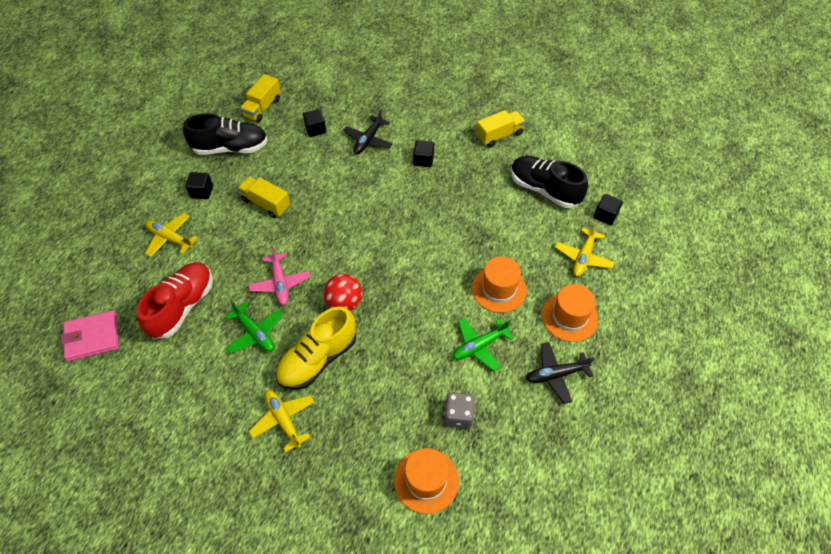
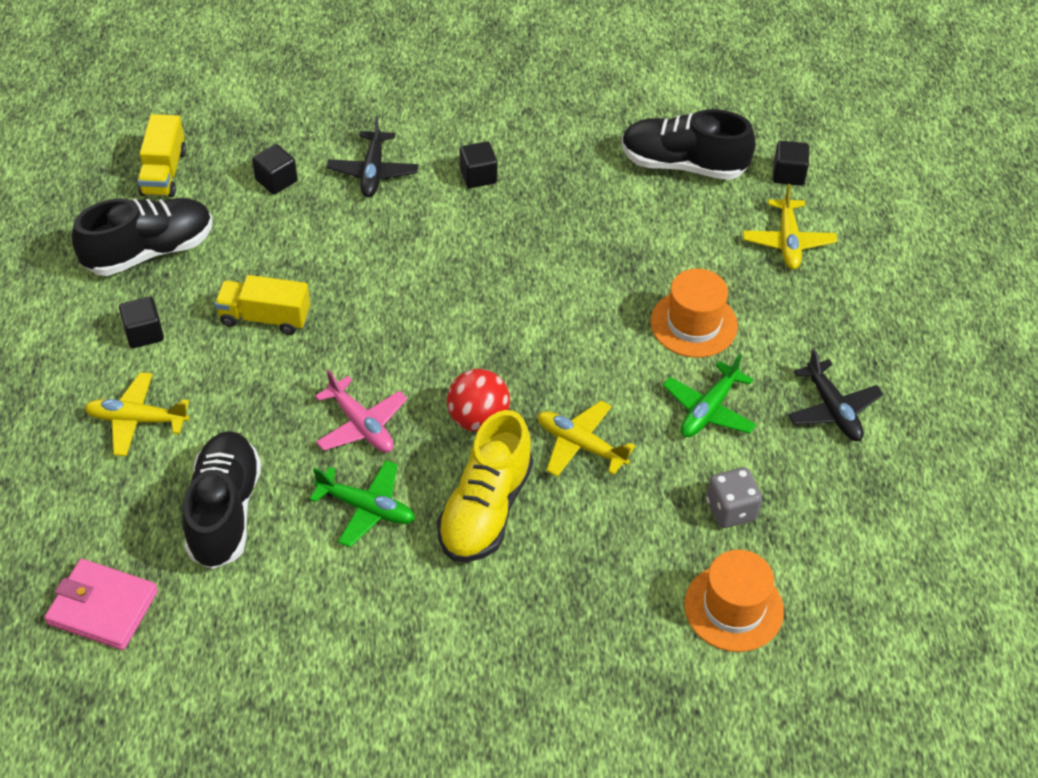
camera: 25 degrees left, 5 degrees down
pink wallet [61,310,119,361] -> pink wallet turned 60 degrees clockwise [44,559,158,650]
red shoe [137,262,213,338] -> black shoe [182,431,261,569]
yellow plane [249,390,315,452] -> yellow plane moved to [537,401,636,477]
yellow truck [476,110,526,147] -> none
black plane [526,342,594,404] -> black plane turned 75 degrees counterclockwise [788,349,883,441]
orange hat [542,284,598,342] -> none

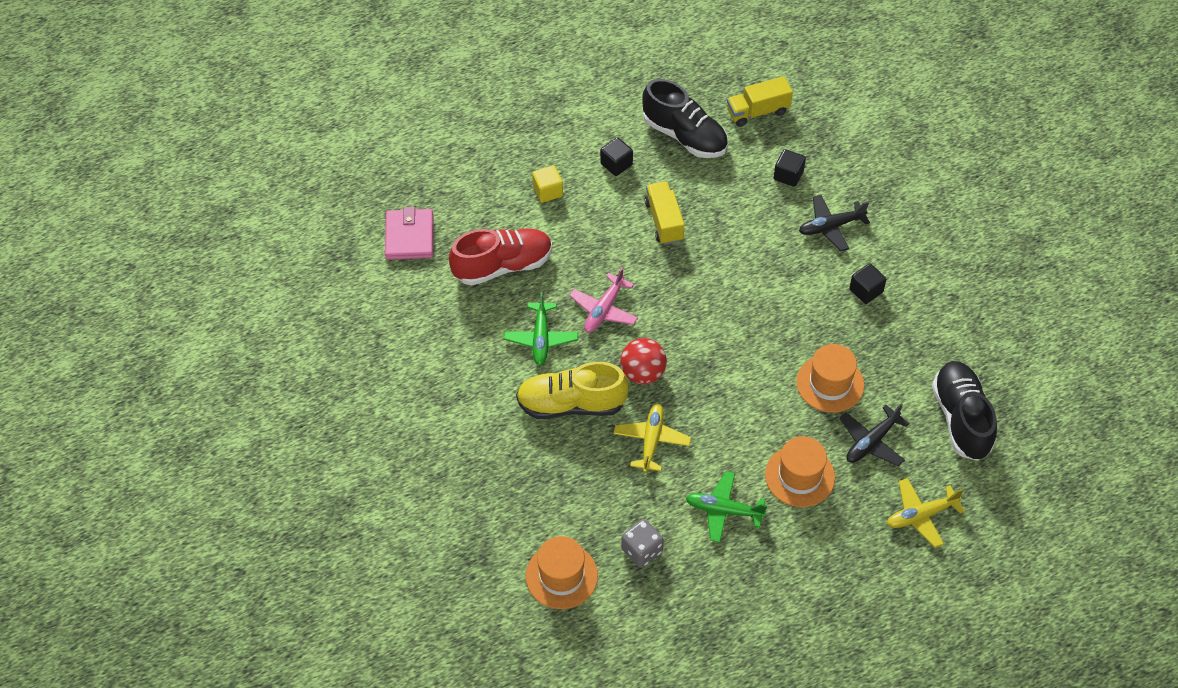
camera: 70 degrees right, 5 degrees up
yellow plane [84,372,189,456] -> yellow cube [532,165,563,203]
black shoe [182,431,261,569] -> red shoe [449,228,552,286]
black cube [773,141,809,186] -> none
black plane [788,349,883,441] -> black plane moved to [840,403,910,466]
none -> orange hat [796,344,864,413]

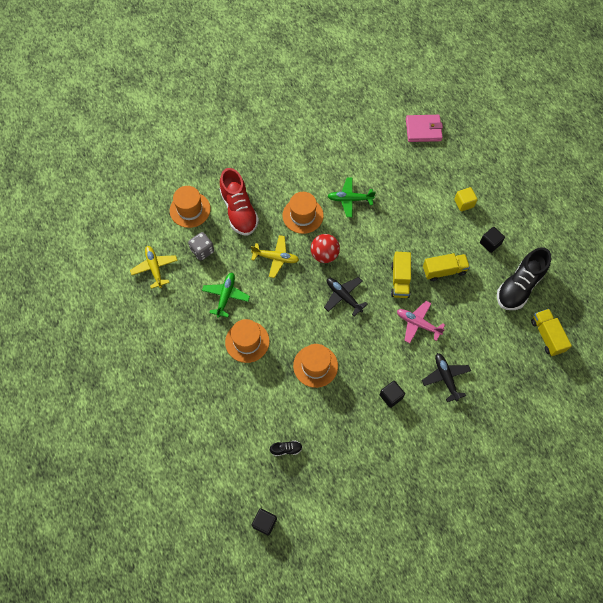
camera: 90 degrees right, 10 degrees up
red shoe [449,228,552,286] -> red shoe moved to [220,168,259,236]
yellow shoe [516,362,629,419] -> orange hat [282,192,324,234]
pink plane [569,267,638,333] -> pink plane moved to [397,301,445,343]
black cube [774,149,806,187] -> black cube moved to [252,508,277,536]
black plane [840,403,910,466] -> black plane moved to [324,277,368,316]
yellow plane [887,478,965,548] -> yellow plane moved to [130,246,178,289]
black shoe [932,361,997,461] -> black shoe [270,441,302,456], size x0.42
none -> yellow truck [391,252,411,298]

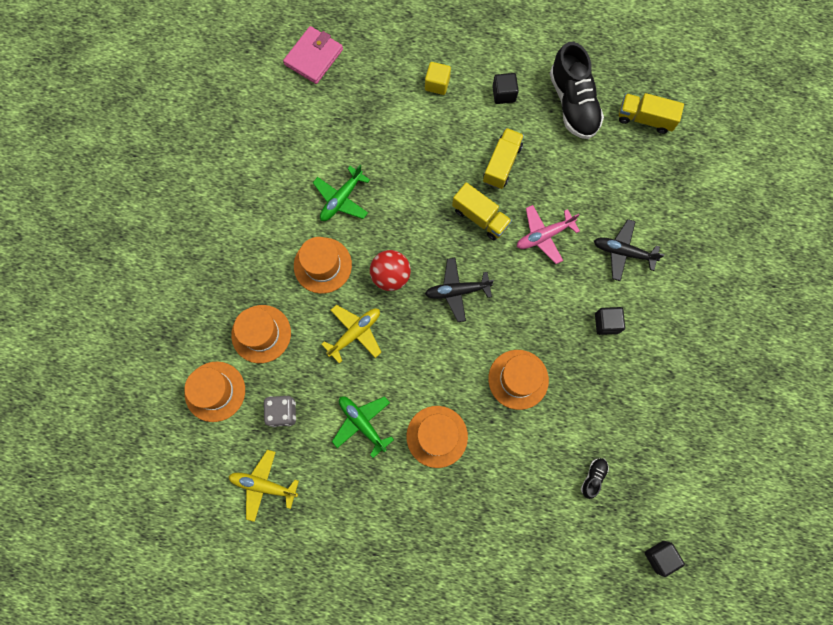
camera: 55 degrees left, 10 degrees up
red shoe [220,168,259,236] -> orange hat [231,305,291,363]

